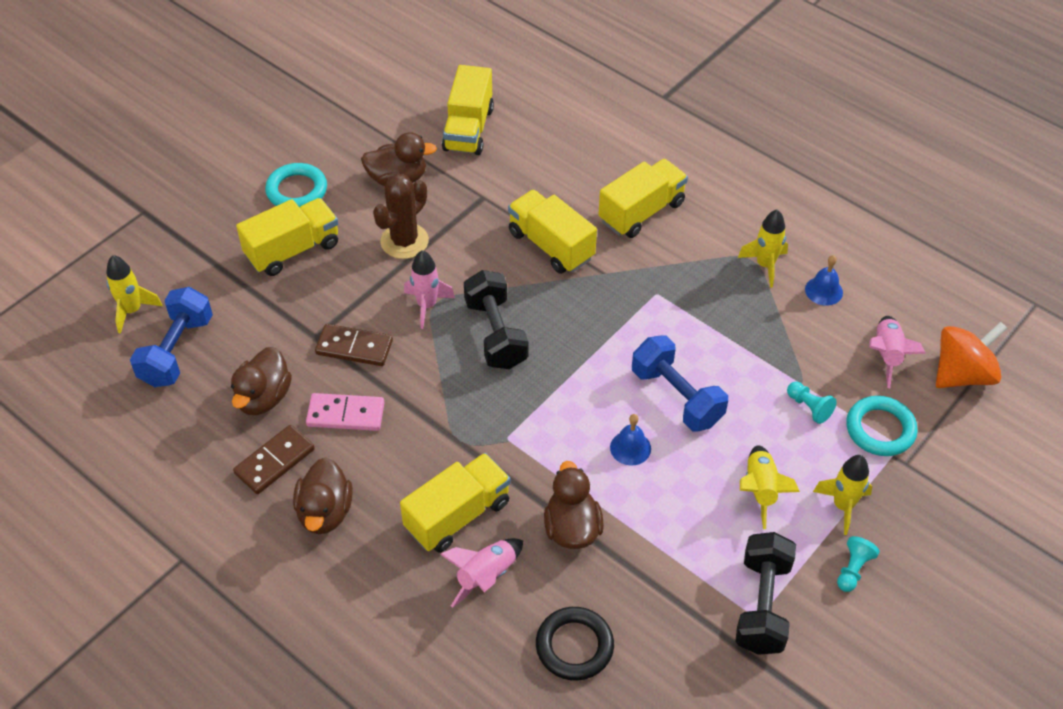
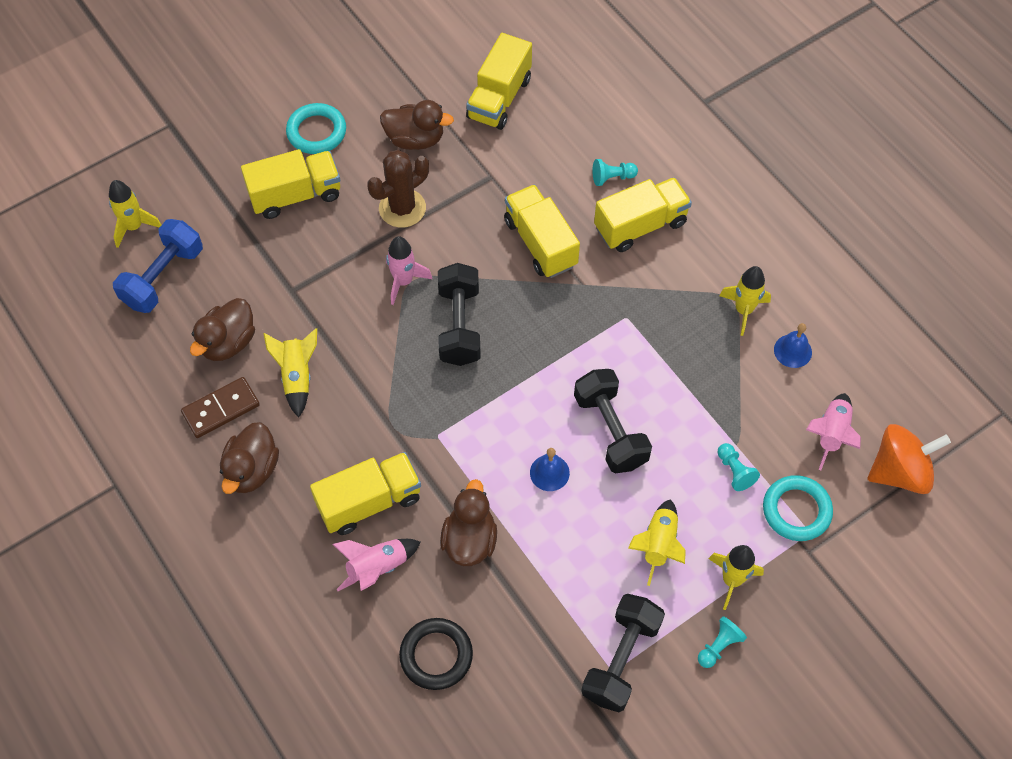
camera: 15 degrees right, 10 degrees up
pink domino [306,393,385,431] -> yellow rocket [263,328,317,418]
brown domino [315,324,393,366] -> none
blue dumbbell [632,335,728,432] -> black dumbbell [574,369,652,473]
none -> turquoise pawn [592,159,638,186]

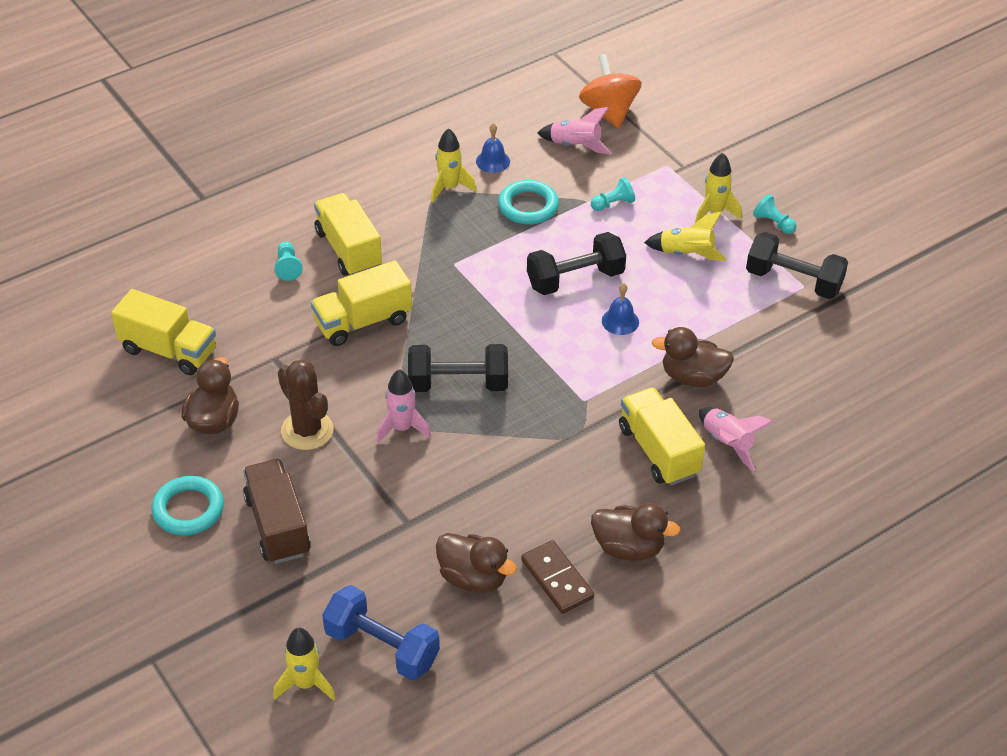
camera: 90 degrees left, 15 degrees down
yellow truck [241,149,340,219] -> brown truck [243,459,311,564]
yellow rocket [263,328,317,418] -> none
black ring [399,618,473,690] -> none
turquoise ring [763,475,833,541] -> turquoise ring moved to [498,180,559,225]

